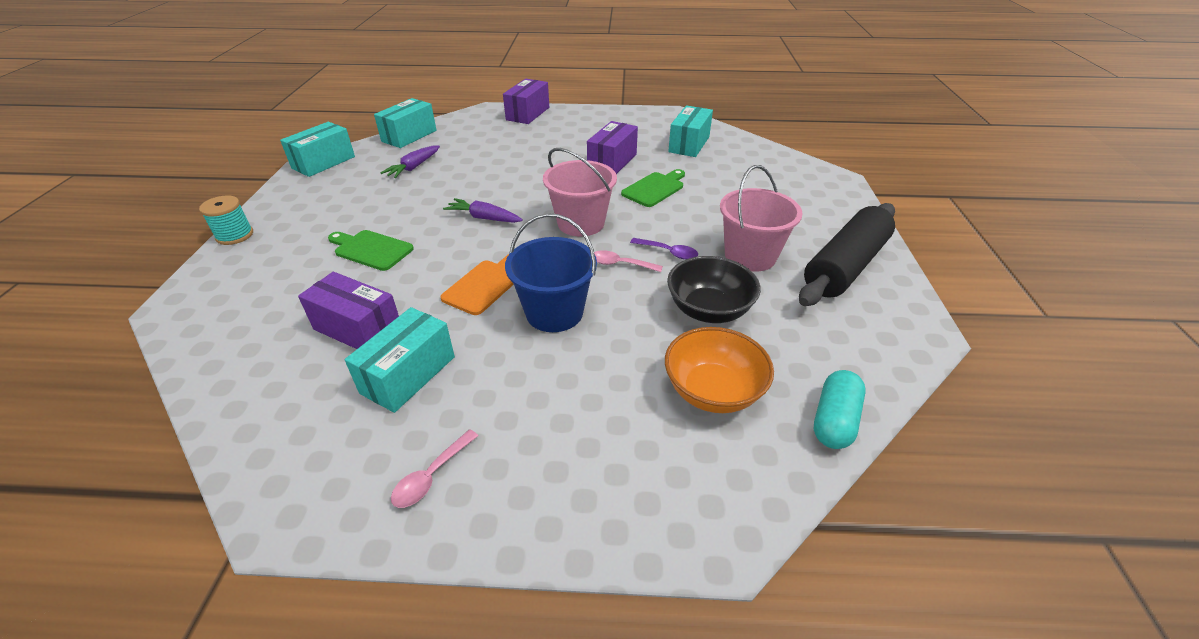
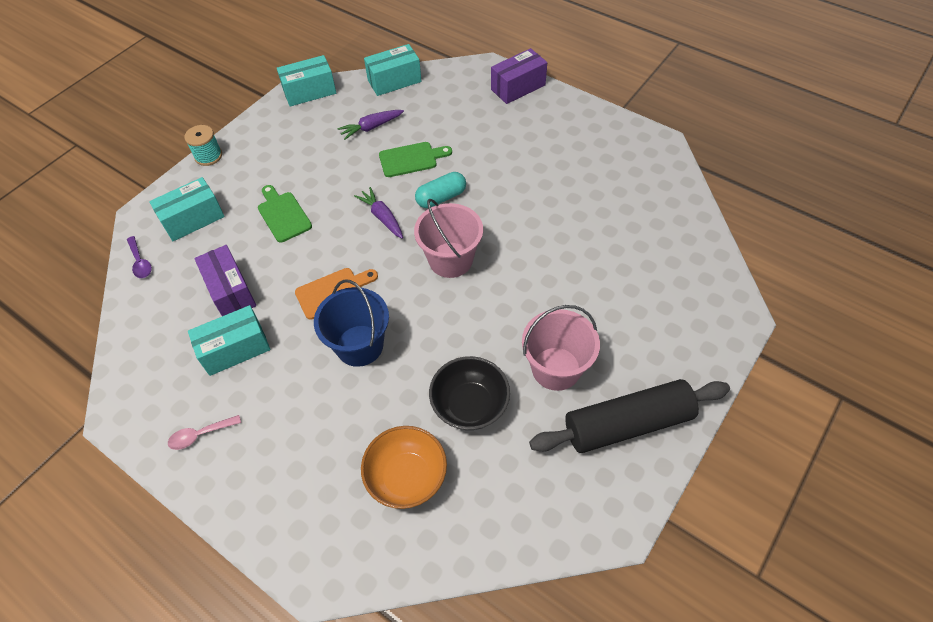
camera: 35 degrees right, 15 degrees up
purple box [587,121,638,174] -> none
pink spoon [594,250,663,272] -> none
green cutting board [621,169,685,207] -> green cutting board moved to [379,142,452,177]
purple spoon [630,238,698,260] -> purple spoon moved to [127,236,152,278]
turquoise box [668,106,713,157] -> turquoise box moved to [149,177,225,241]
turquoise capsule [814,370,866,449] -> turquoise capsule moved to [415,172,466,208]

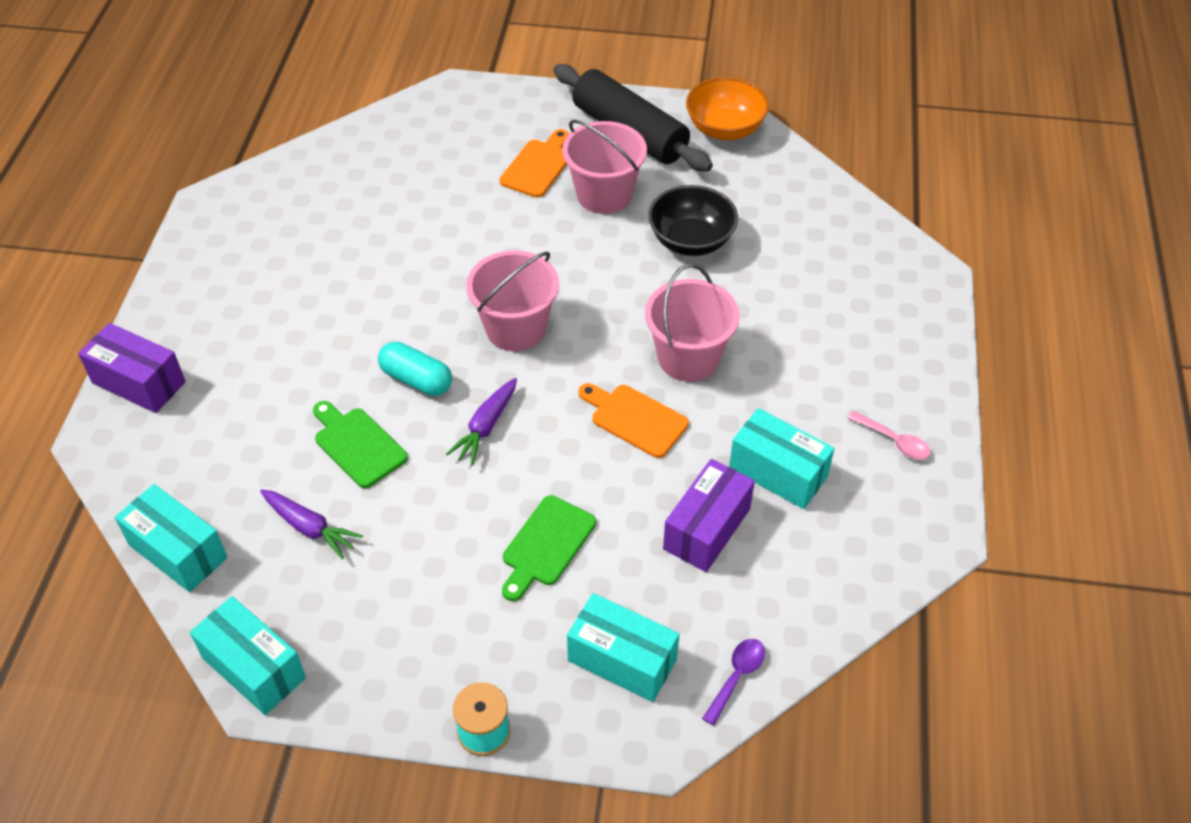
camera: 120 degrees left, 5 degrees down
blue bucket [314,279,389,367] -> pink bucket [645,264,740,381]
orange bowl [361,426,447,509] -> orange bowl moved to [686,77,769,140]
none -> orange cutting board [499,129,569,198]

